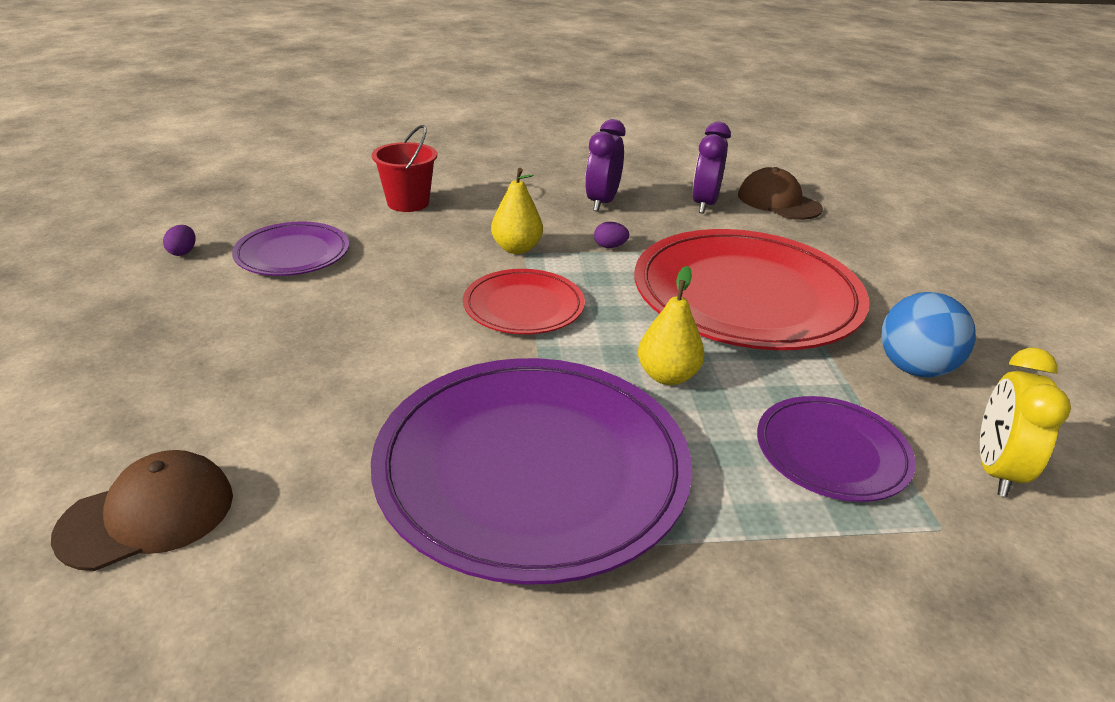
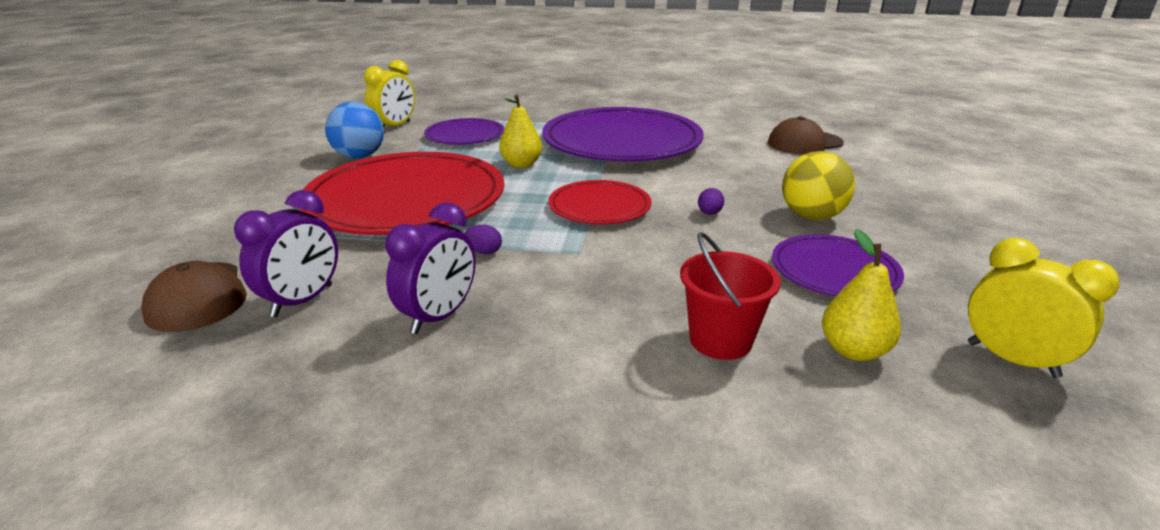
camera: 165 degrees left, 5 degrees down
purple egg [163,225,195,256] -> purple egg moved to [698,188,724,215]
yellow pear [491,168,543,254] -> yellow pear moved to [822,229,901,361]
none -> yellow ball [782,151,855,220]
none -> yellow clock [968,238,1120,378]

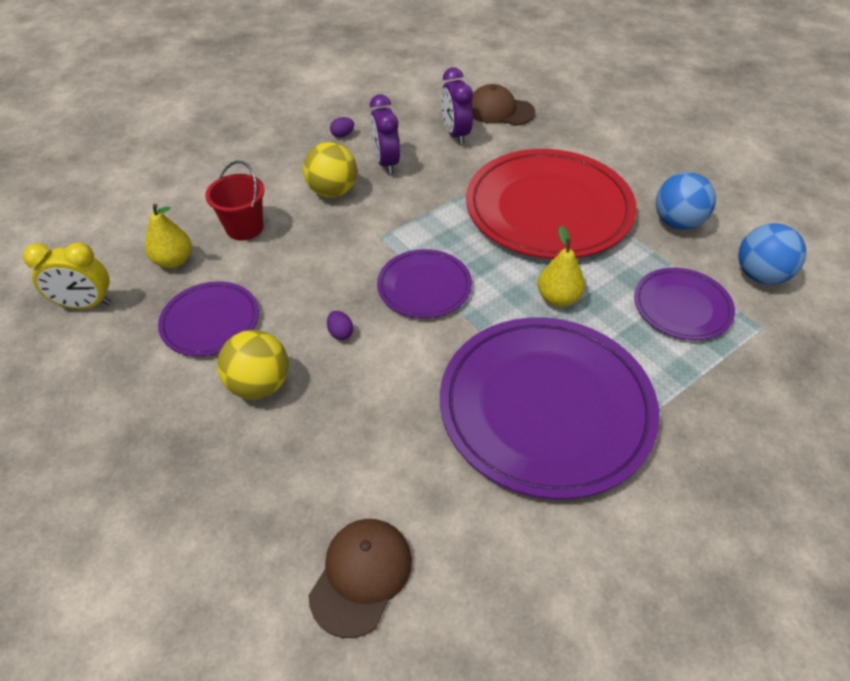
camera: 135 degrees right, 20 degrees up
yellow clock [364,60,415,128] -> blue ball [738,223,806,285]
purple egg [464,225,502,254] -> purple egg moved to [330,117,354,138]
red plate [548,180,652,224] -> purple plate [377,249,472,318]
none -> yellow ball [303,142,357,198]

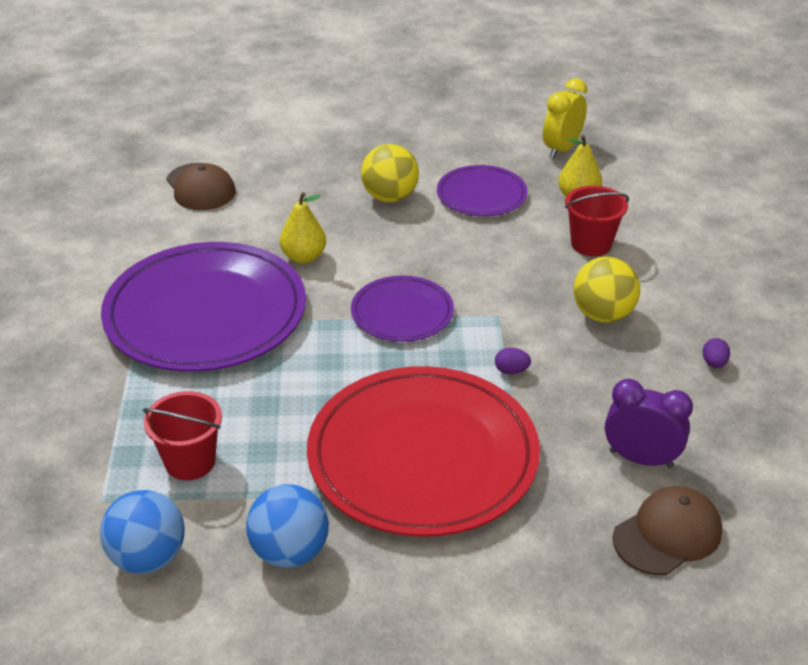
camera: 125 degrees right, 10 degrees down
purple egg [327,311,353,340] -> purple egg moved to [495,348,531,374]
purple clock [370,94,400,174] -> none
yellow pear [538,225,585,307] -> yellow pear moved to [280,192,326,264]
purple plate [634,268,735,340] -> red bucket [143,391,222,480]

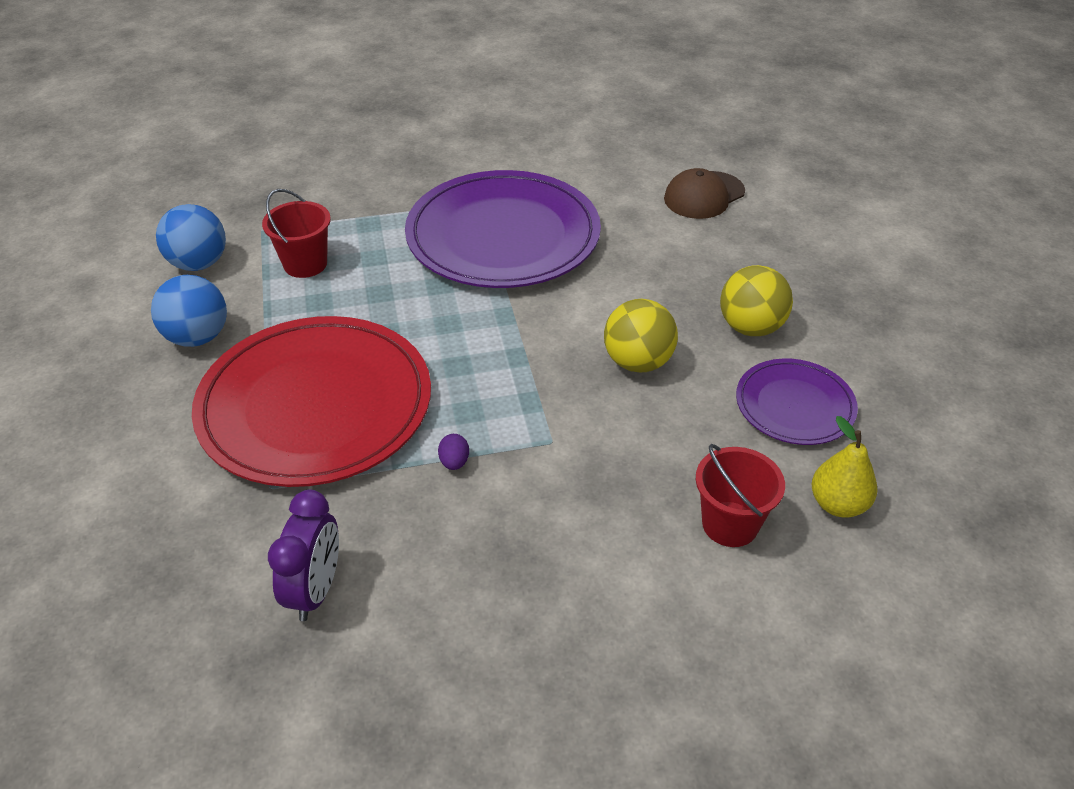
camera: 80 degrees right, 5 degrees up
yellow pear [280,192,326,264] -> none
purple plate [351,276,454,342] -> none
yellow clock [543,78,587,159] -> none
yellow ball [573,256,640,323] -> yellow ball moved to [604,299,678,372]
brown cap [613,486,722,575] -> none
purple egg [702,338,730,368] -> none

